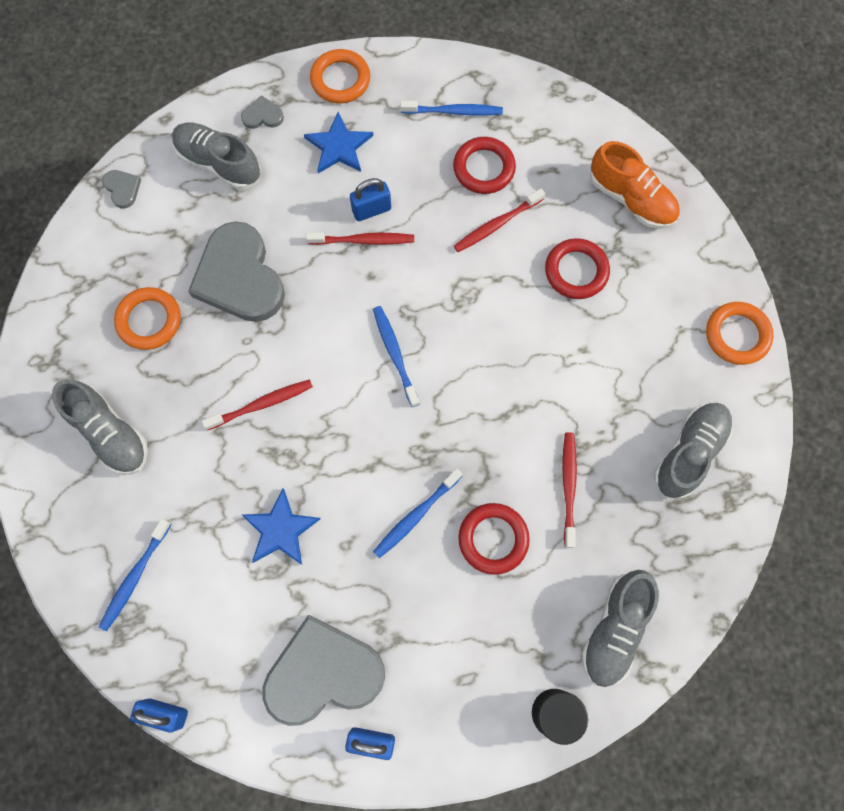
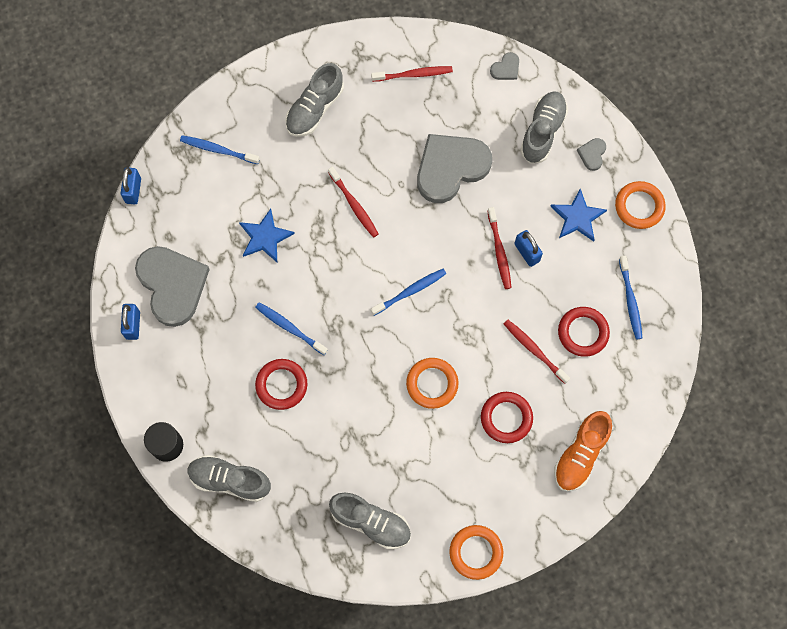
camera: 80 degrees right, 0 degrees up
orange ring [114,287,181,350] -> orange ring moved to [406,358,458,409]
grey heart [241,95,284,129] -> grey heart turned 150 degrees counterclockwise [577,138,606,171]
red toothbrush [562,432,577,548] -> red toothbrush moved to [371,66,453,82]

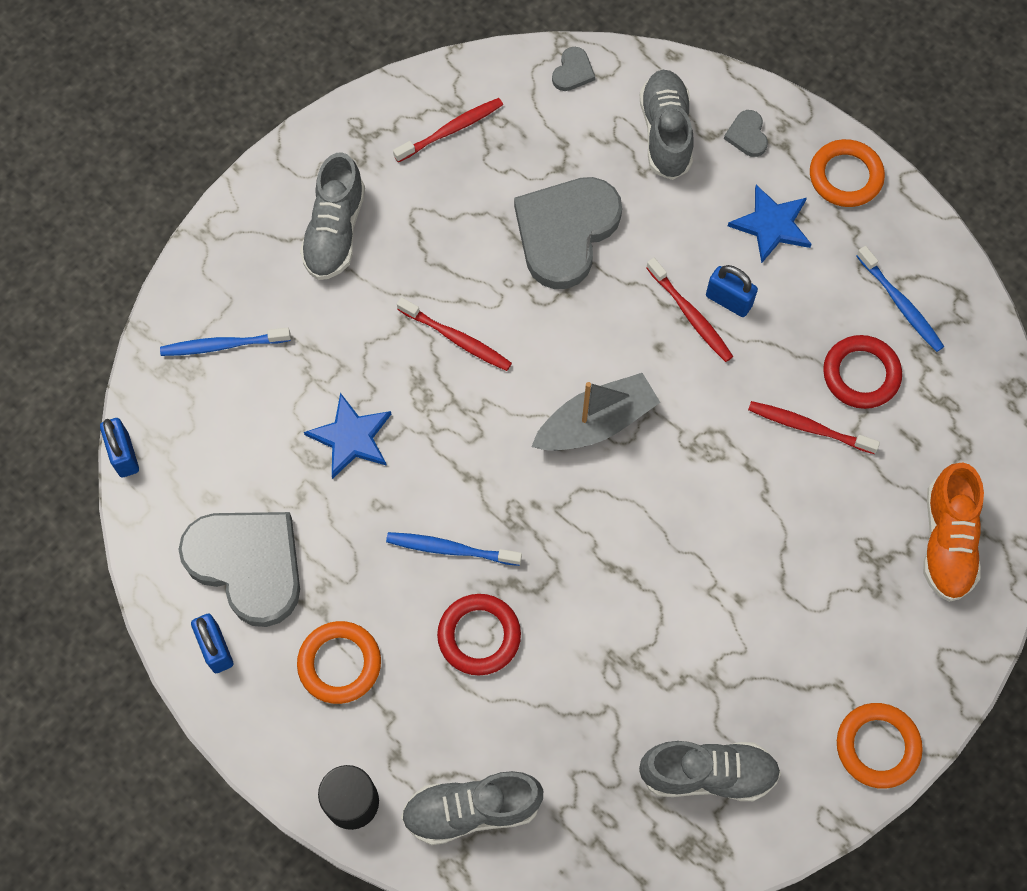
camera: 25 degrees left, 5 degrees down
blue toothbrush [370,269,446,316] -> grey boat [531,373,660,451]
orange ring [406,358,458,409] -> orange ring moved to [297,621,381,704]
red ring [481,392,533,443] -> none

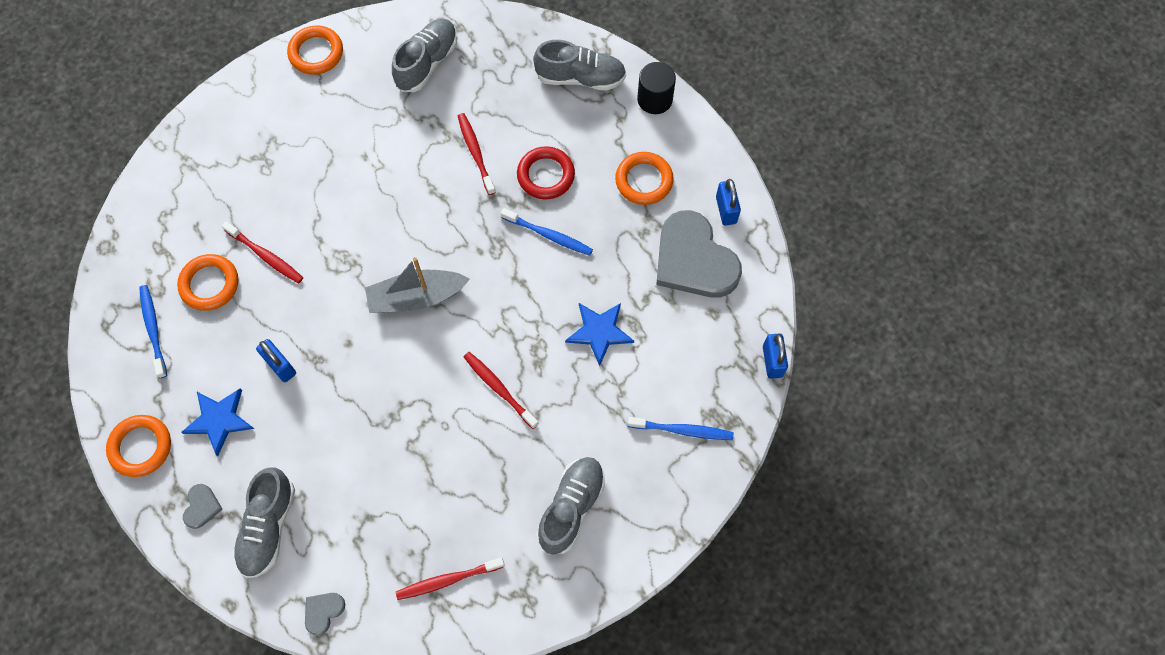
camera: 165 degrees left, 0 degrees up
grey heart [514,177,622,289] -> none
grey shoe [639,741,781,801] -> grey shoe turned 105 degrees clockwise [392,19,458,92]
red toothbrush [646,258,733,362] -> red toothbrush moved to [458,113,496,195]
red ring [823,335,902,409] -> orange ring [177,254,239,311]
orange shoe [923,463,984,602] -> none

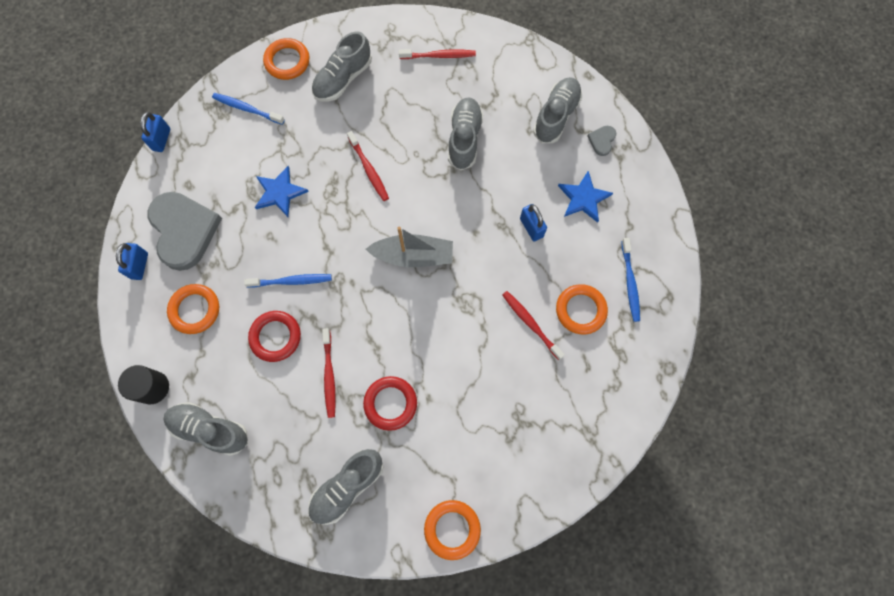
camera: 165 degrees left, 5 degrees up
orange ring [106,415,171,477] -> orange ring moved to [263,38,309,80]
grey heart [305,593,345,635] -> none
blue toothbrush [501,208,593,256] -> blue toothbrush turned 135 degrees clockwise [244,274,332,287]
none -> red ring [363,376,417,431]
none -> grey shoe [448,97,483,171]

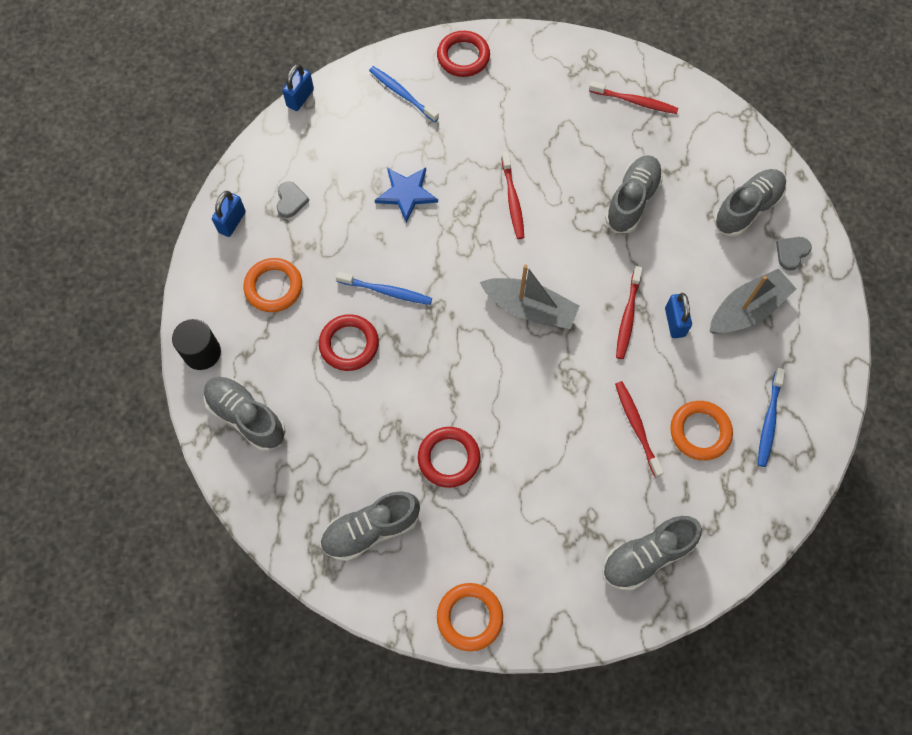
camera: 20 degrees right, 5 degrees down
grey heart [148,192,222,271] -> grey heart [277,181,309,218], size x0.41
orange ring [263,38,309,80] -> red ring [437,31,490,77]
grey shoe [312,32,372,102] -> grey shoe moved to [602,516,702,590]
red toothbrush [322,328,336,418] -> red toothbrush moved to [616,266,643,359]
blue star [558,171,613,223] -> grey boat [709,269,796,333]

